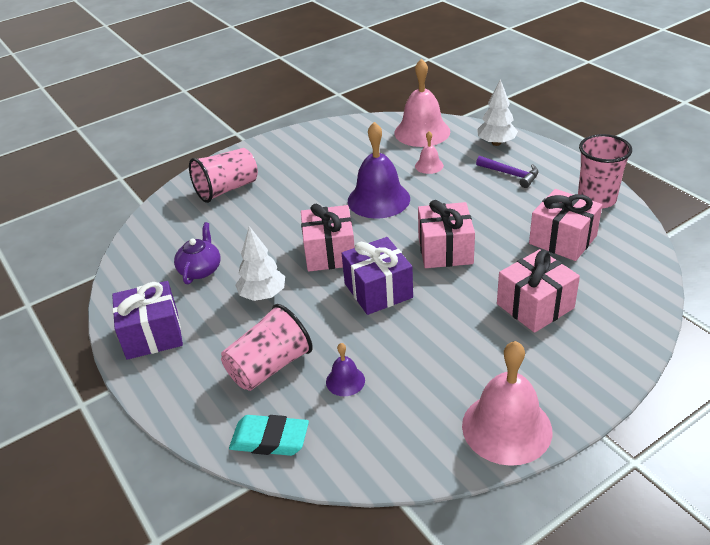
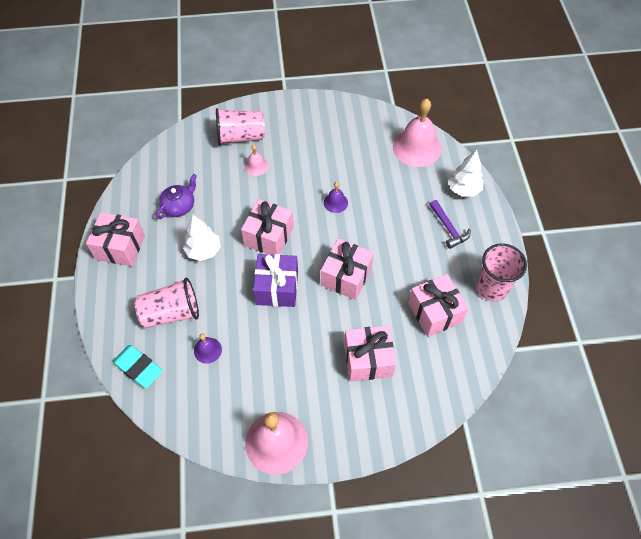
camera: 25 degrees right, 20 degrees up
purple gift [112,281,183,360] -> pink gift [86,212,145,266]
purple bell [348,122,410,219] -> purple bell [324,182,348,213], size x0.48
pink bell [415,131,444,174] -> pink bell moved to [245,145,268,176]

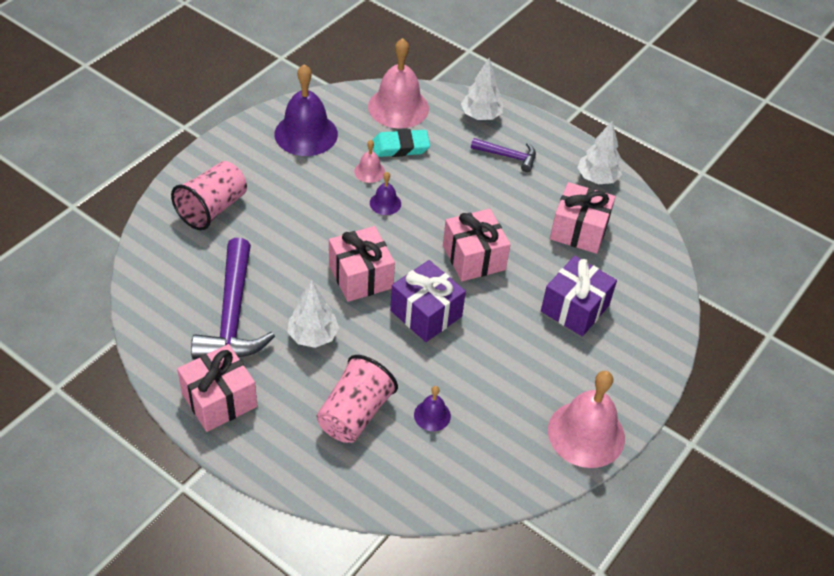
camera: 50 degrees left, 10 degrees down
turquoise eraser [113,345,163,389] -> turquoise eraser moved to [372,129,430,157]
purple teapot [156,174,197,219] -> purple hammer [191,238,275,359]
pink bell [245,145,268,176] -> pink bell moved to [354,140,385,183]
pink gift [344,325,396,381] -> purple gift [541,256,617,337]
pink cup [476,243,527,301] -> white tree [577,121,622,184]
none -> purple bell [274,64,338,156]

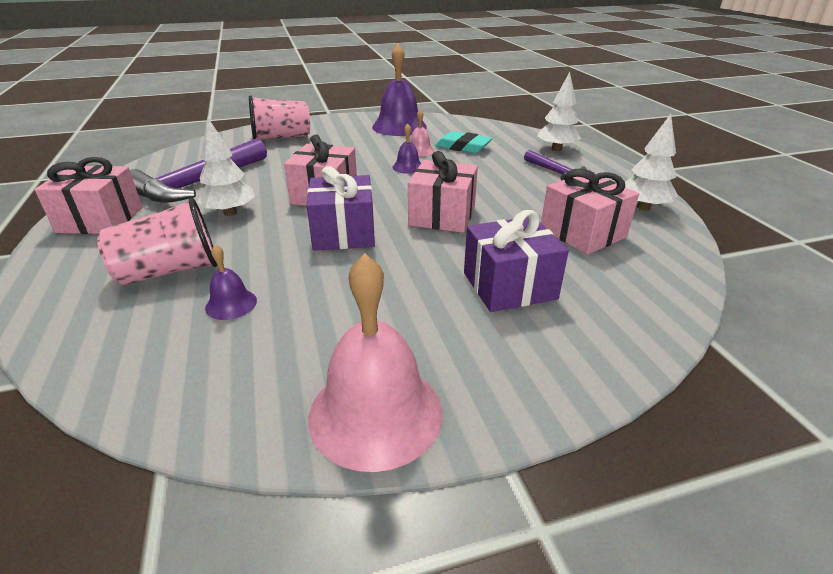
camera: 40 degrees right, 15 degrees down
pink bell [368,38,429,128] -> none

